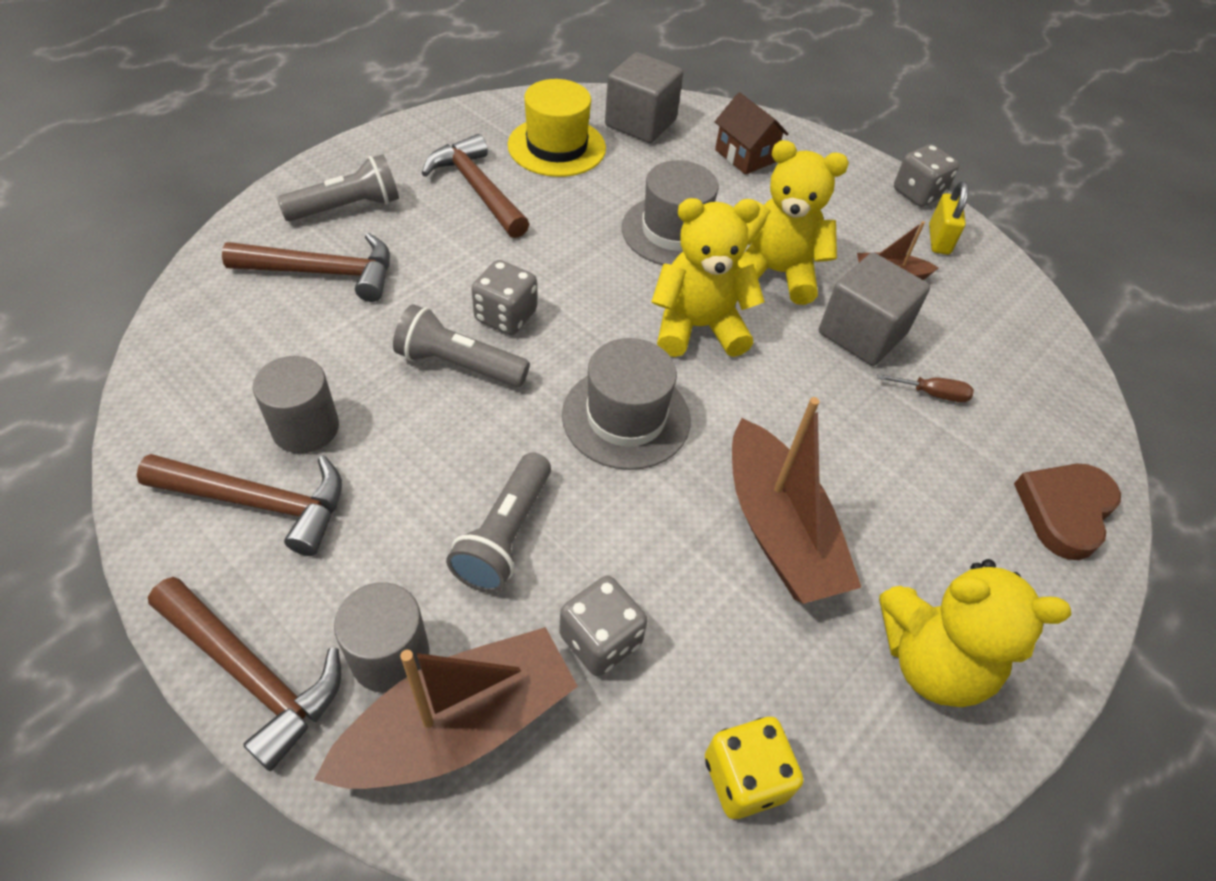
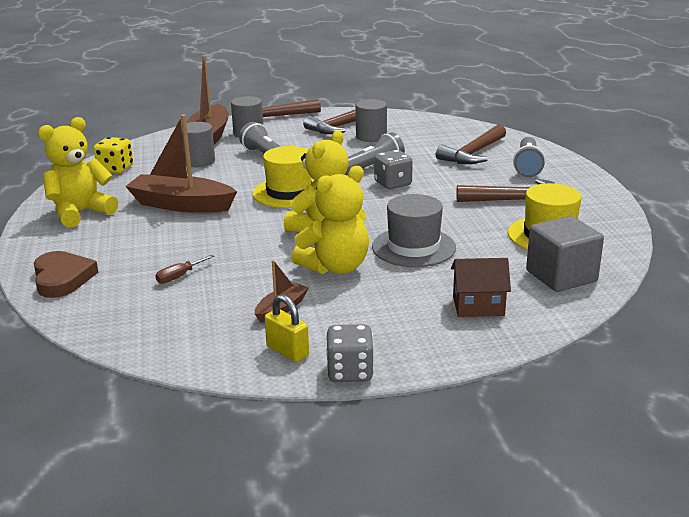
camera: 130 degrees right, 25 degrees down
grey dice [559,576,648,676] -> grey cylinder [181,122,215,167]
grey hat [562,338,690,470] -> yellow hat [252,146,314,208]
grey cube [819,253,930,366] -> none

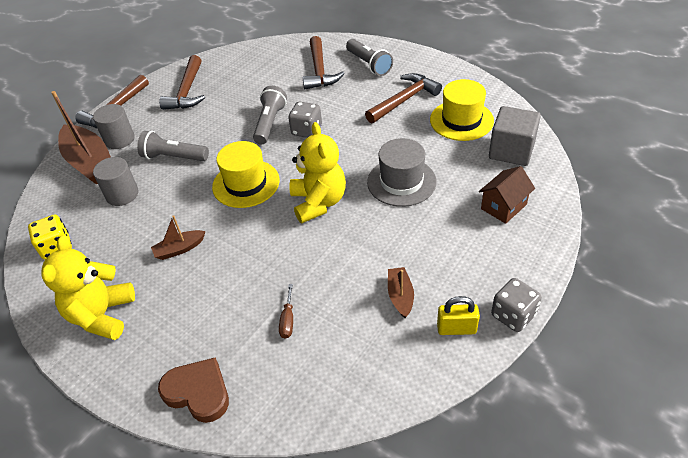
camera: 40 degrees left, 20 degrees up
brown boat [125,114,237,213] -> brown boat [151,215,206,260], size x0.49
yellow teddy bear [292,166,369,274] -> none
grey cylinder [356,99,387,142] -> none

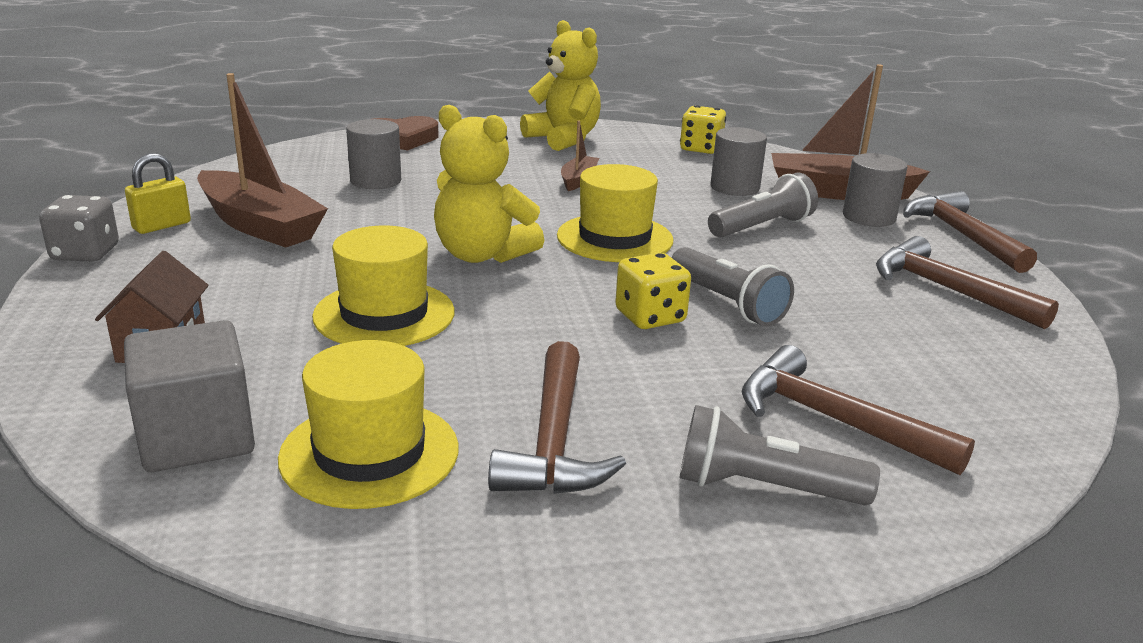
camera: 130 degrees right, 20 degrees down
brown screwdriver [279,284,293,339] -> grey cylinder [346,119,401,189]
grey dice [288,102,322,138] -> yellow dice [615,253,691,329]
grey hat [367,138,437,207] -> yellow hat [312,226,455,346]
brown boat [388,267,414,318] -> brown boat [197,73,328,248], size x2.03

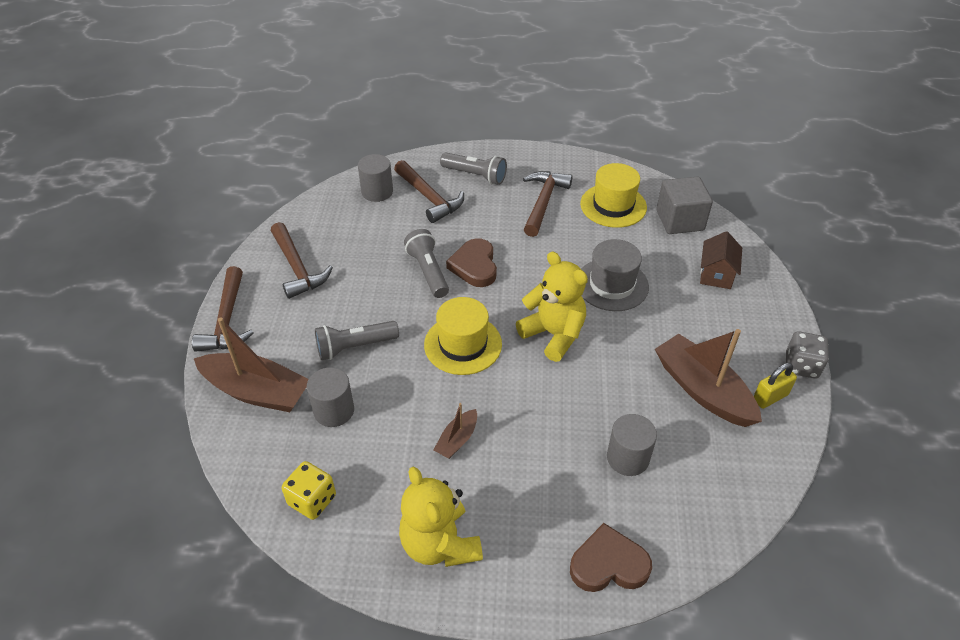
camera: 165 degrees left, 20 degrees up
yellow hat [312,226,455,346] -> grey hat [581,239,649,311]
yellow dice [615,253,691,329] -> brown heart [446,238,497,287]
grey cylinder [843,153,908,227] -> grey cylinder moved to [358,154,393,202]

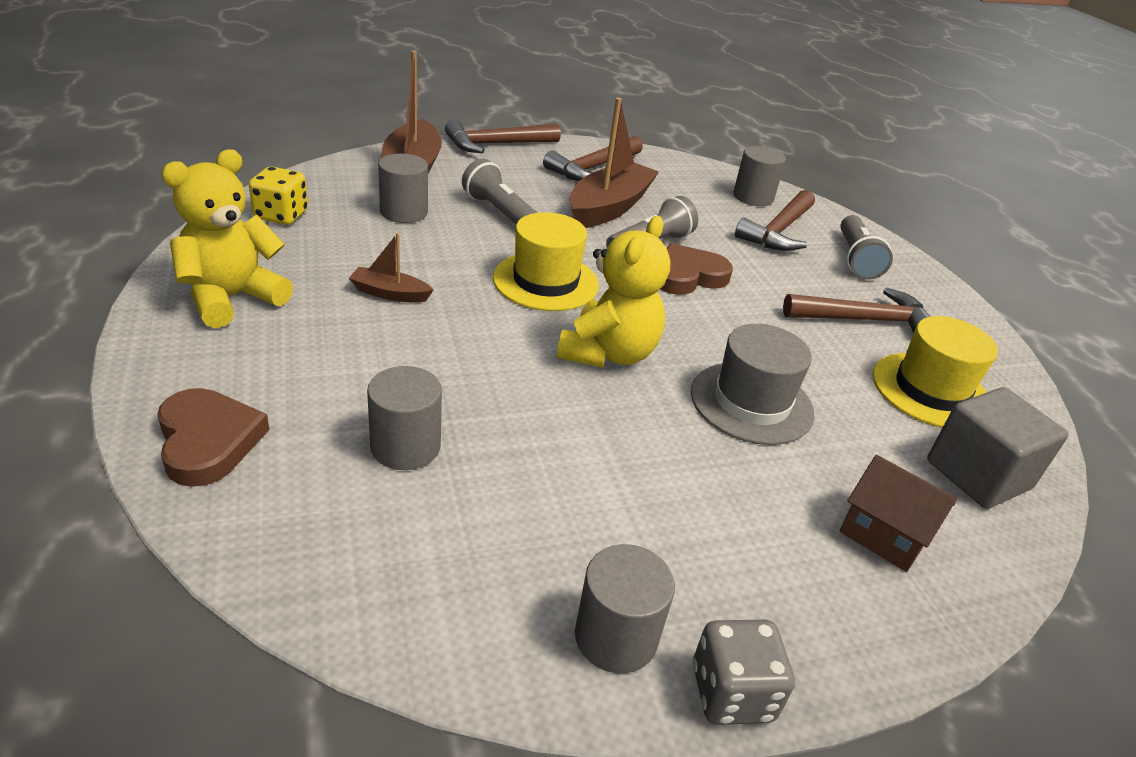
camera: 65 degrees right, 10 degrees down
brown boat [655,329,762,427] -> brown boat moved to [569,98,659,228]
brown house [700,231,742,289] -> brown house turned 45 degrees clockwise [839,455,957,572]
yellow padlock [754,363,797,409] -> grey cylinder [575,544,675,673]

